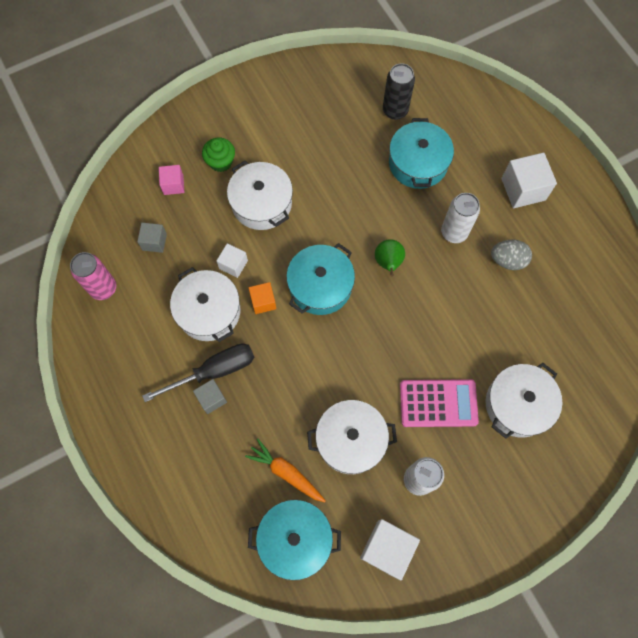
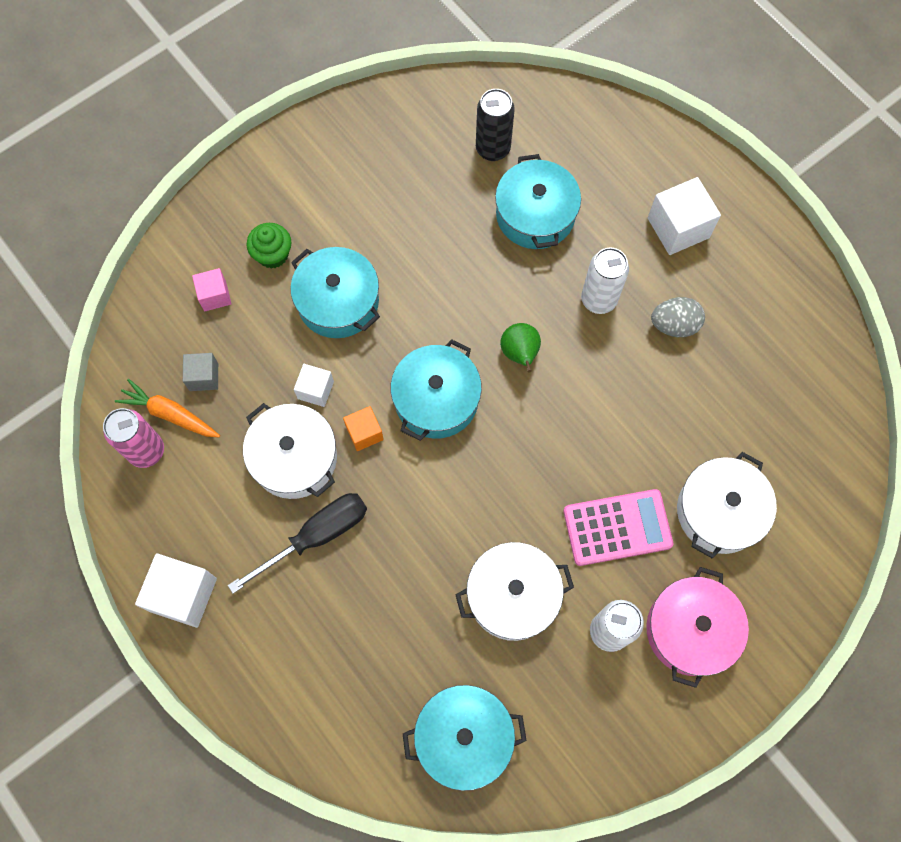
camera: 10 degrees left, 0 degrees up
grey cube [193,379,227,414] -> none
white pot [227,161,293,230] -> turquoise pot [290,247,380,338]
orange carrot [245,439,326,502] -> orange carrot moved to [115,379,220,437]
white cube [360,519,420,580] -> white cube moved to [135,553,217,628]
none -> pink pot [646,567,749,688]

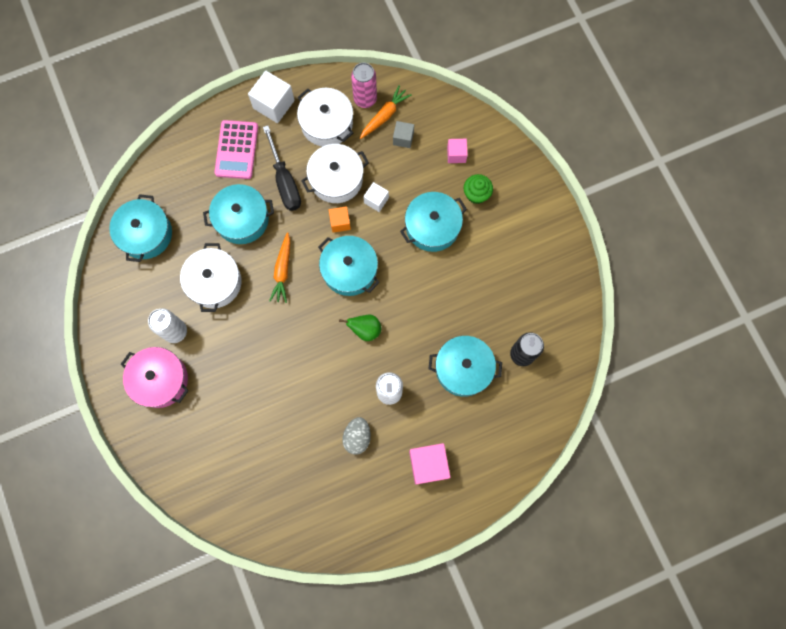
camera: 105 degrees right, 5 degrees up
pink calculator [563,489,673,566] -> pink calculator moved to [214,120,258,179]
white cube [648,177,721,255] -> pink cube [409,443,451,485]
white pot [677,452,777,558] -> white pot moved to [297,88,353,147]
none -> turquoise pot [203,184,274,244]
none -> orange carrot [269,232,290,303]

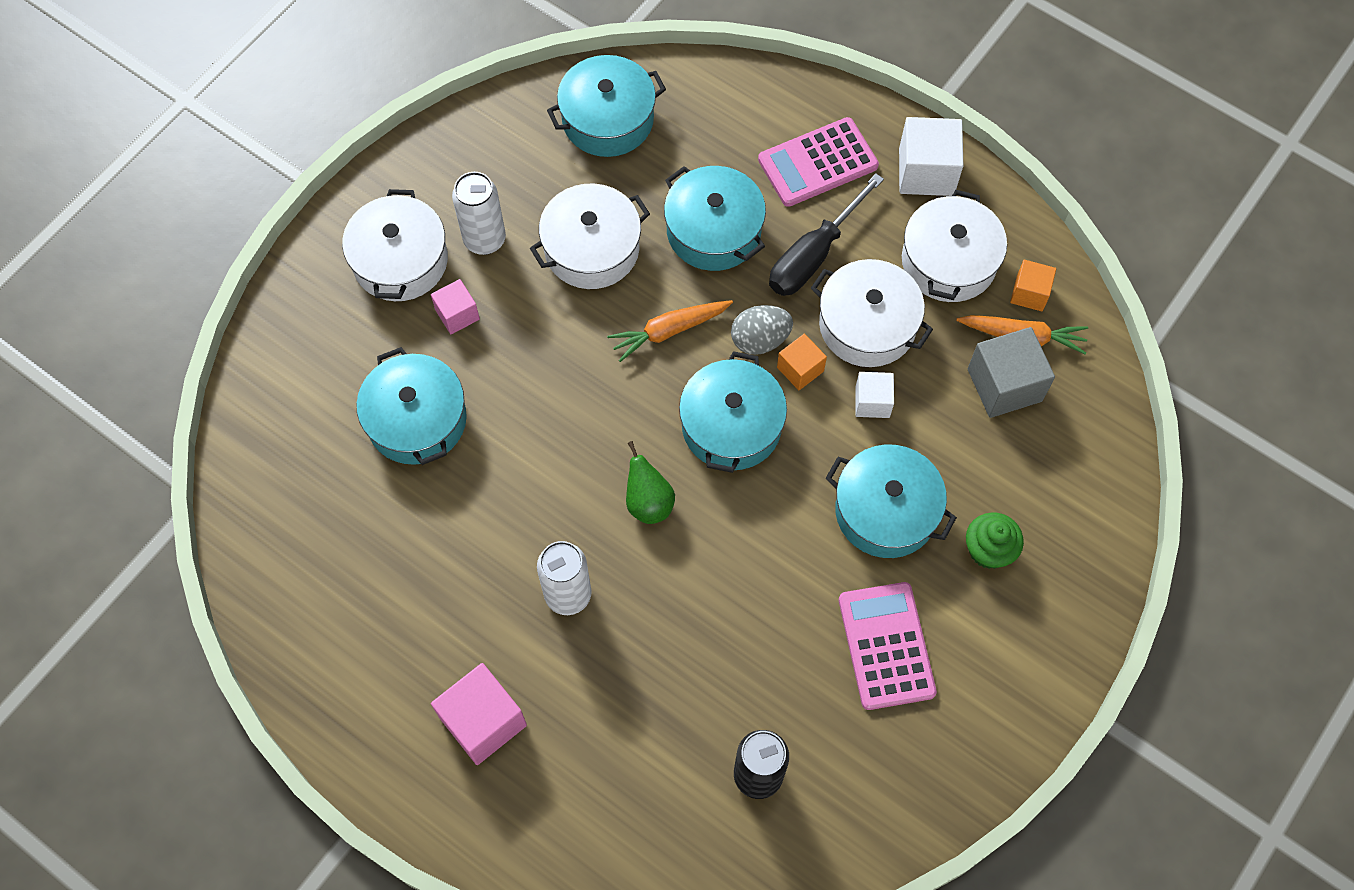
camera: 60 degrees right, 10 degrees down
pink pot [121,347,189,408] -> white pot [342,189,448,301]
grey egg [342,417,371,455] -> grey egg moved to [731,305,793,355]
pink can [351,63,377,108] -> orange cube [1010,260,1056,311]
grey cube [393,121,414,148] -> grey cube [967,327,1055,418], size x1.70
turquoise pot [428,336,502,397] -> turquoise pot moved to [356,347,467,465]
pink cube [447,139,468,163] -> pink cube moved to [431,279,480,334]
none -> pink calculator [839,582,937,710]

